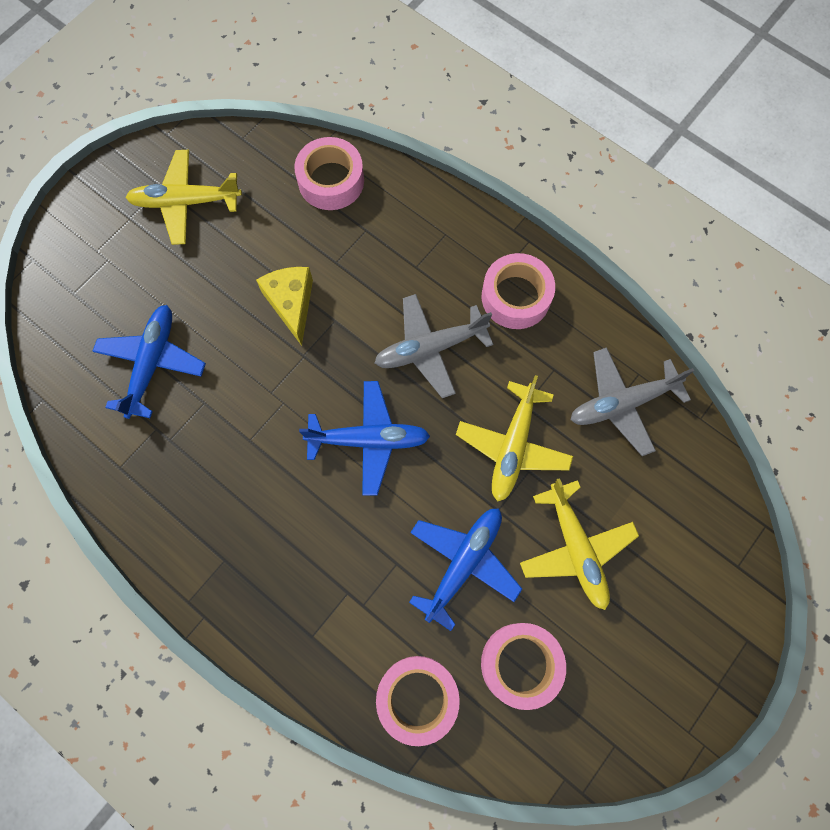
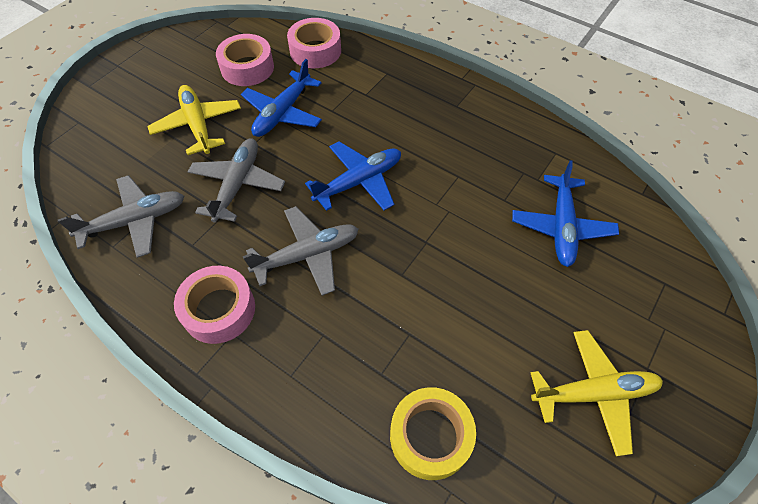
camera: 175 degrees right, 15 degrees down
yellow cheese [256,267,313,346] -> none
pink tape [294,137,364,210] -> yellow tape [390,387,476,480]
blue plane [299,381,430,496] -> blue plane turned 150 degrees clockwise [305,141,401,211]
yellow plane [456,375,573,502] -> grey plane [188,139,285,223]

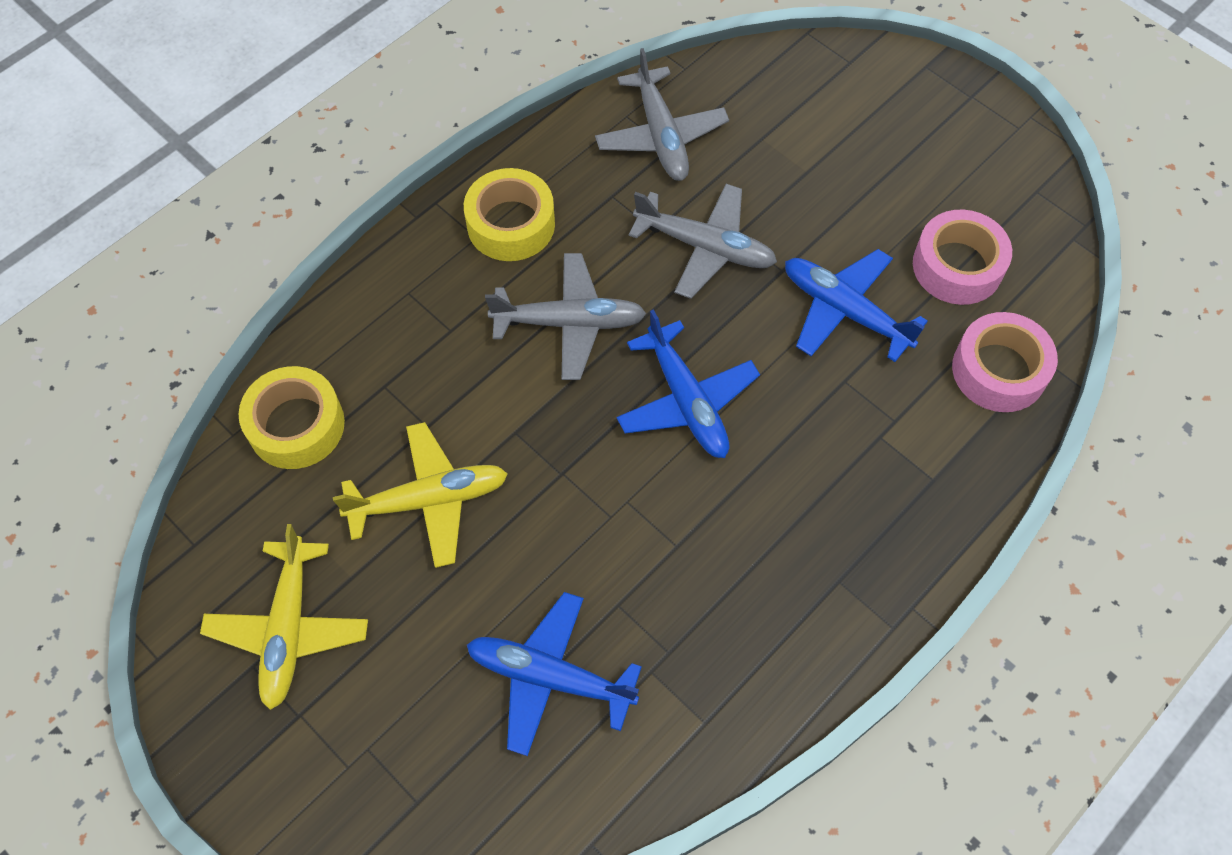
camera: 100 degrees right, 5 degrees up
yellow plane [147,85,241,155] -> yellow plane moved to [333,422,508,568]
pink tape [174,266,255,344] -> yellow tape [464,168,555,261]
grey plane [243,206,358,296] -> grey plane turned 75 degrees counterclockwise [485,253,646,380]

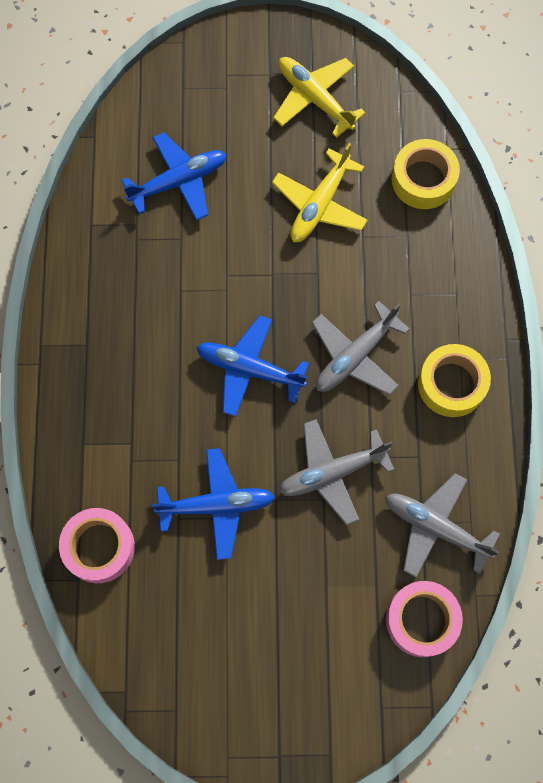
camera: 135 degrees right, 10 degrees up
pink tape [913,210,1012,305] -> pink tape moved to [386,581,463,657]

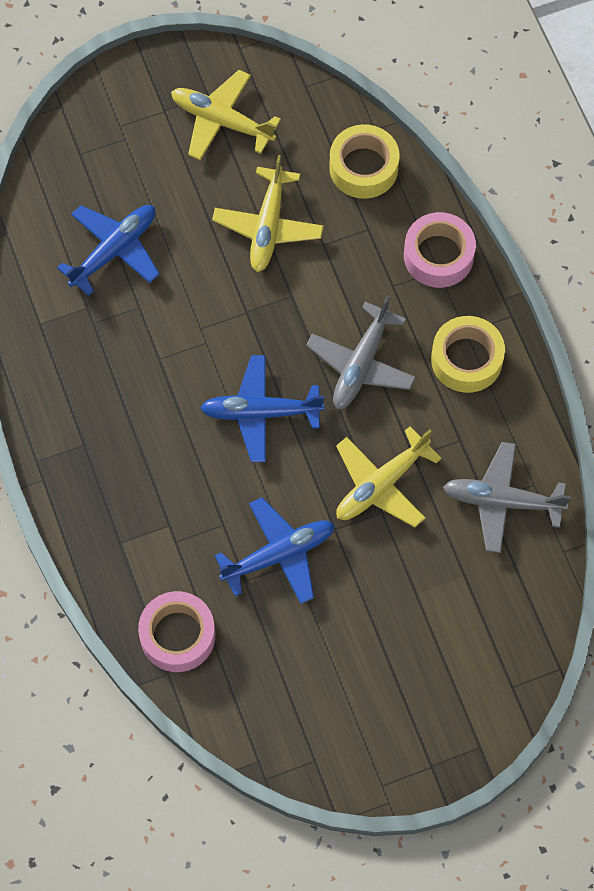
camera: 20 degrees left, 5 degrees down
grey plane [279,419,394,525] -> yellow plane [336,426,442,527]
pink tape [386,581,463,657] -> pink tape moved to [404,212,476,288]

